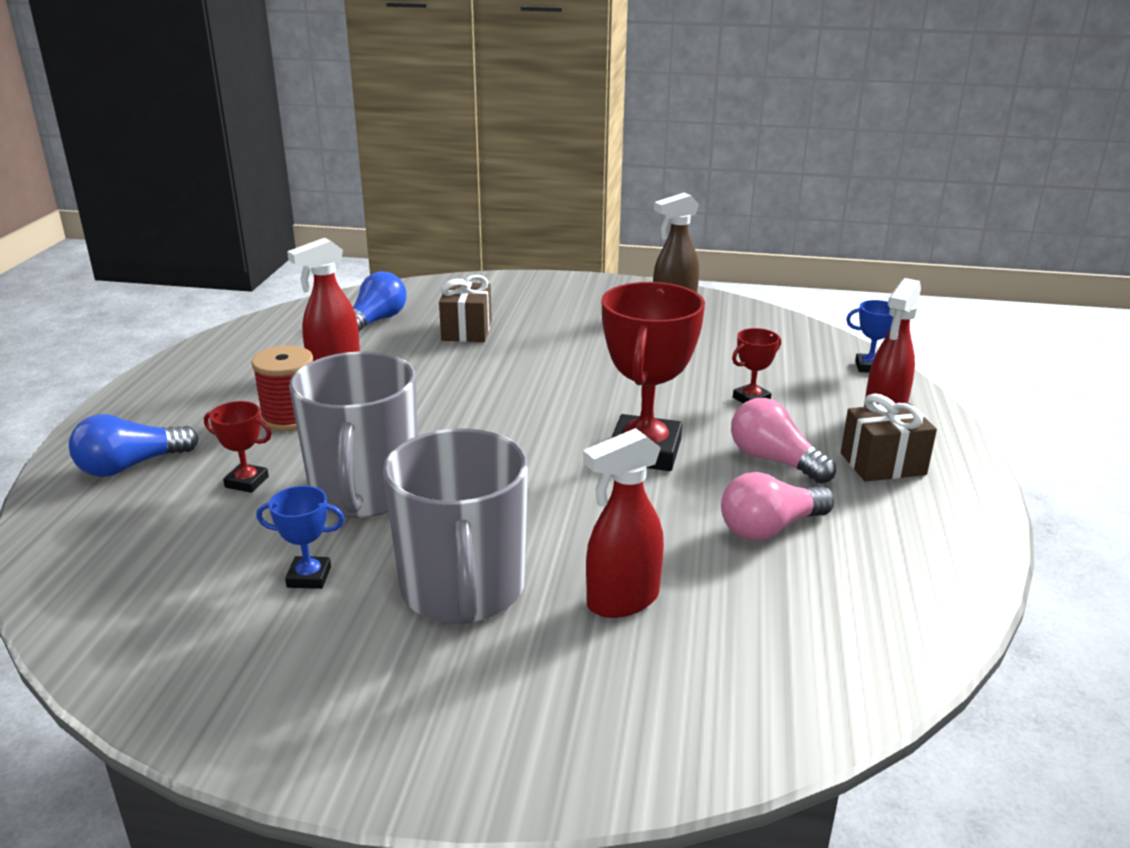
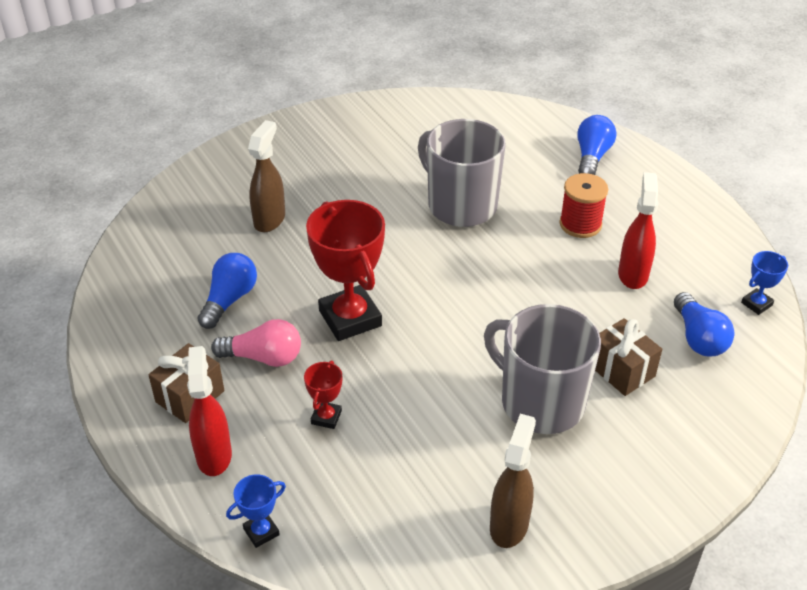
camera: 140 degrees right, 15 degrees up
red trophy [204,401,272,493] -> none
blue trophy [256,486,344,589] -> blue trophy moved to [741,251,788,315]
grey mug [383,428,528,624] -> grey mug moved to [484,304,601,434]
red spray bottle [583,428,664,618] -> brown spray bottle [248,120,285,232]
pink light bulb [721,472,834,541] -> blue light bulb [197,253,257,329]

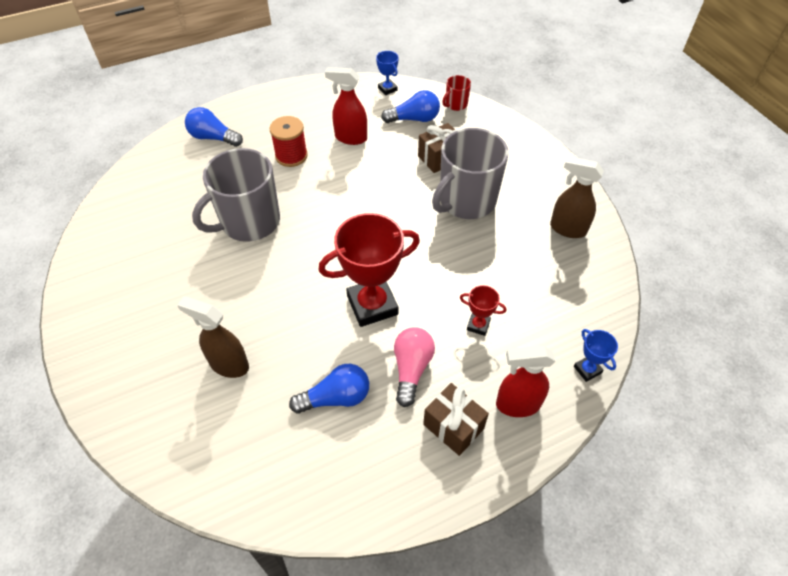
camera: 85 degrees left, 10 degrees up
blue light bulb [197,253,257,329] -> blue light bulb turned 135 degrees clockwise [289,364,369,414]
none -> red mug [442,75,471,111]

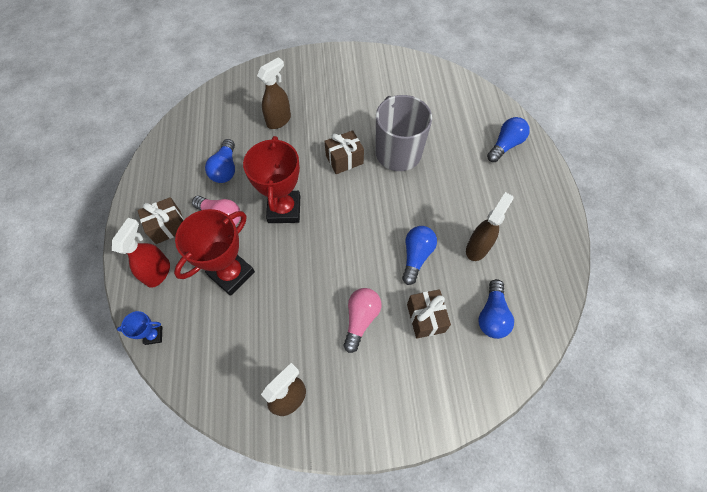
camera: 110 degrees right, 10 degrees up
red spool [269,116,308,167] -> none
red spray bottle [325,67,367,145] -> brown spray bottle [466,192,514,261]
blue trophy [376,51,399,95] -> none
grey mug [432,128,509,219] -> pink light bulb [343,288,381,353]
red mug [442,75,471,111] -> none
red trophy [460,285,506,336] -> red trophy [174,209,255,296], size x2.15
none -> brown gift [325,130,364,174]
none -> blue light bulb [402,226,437,285]

